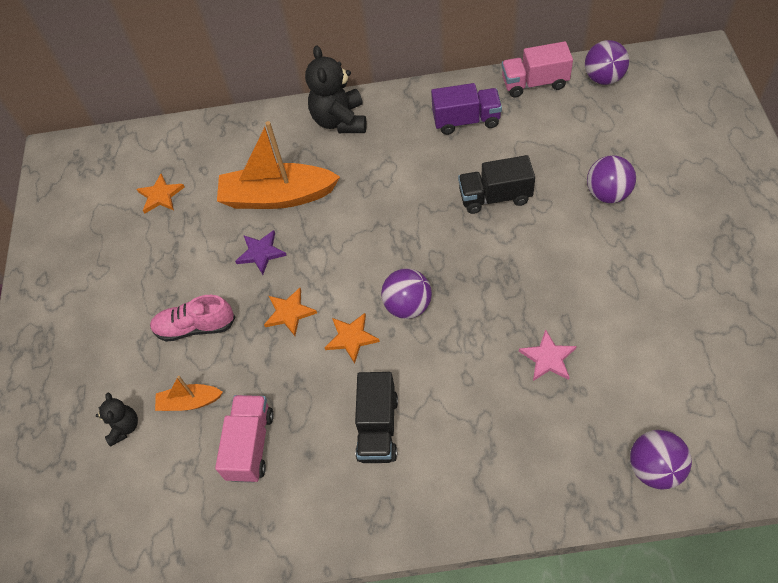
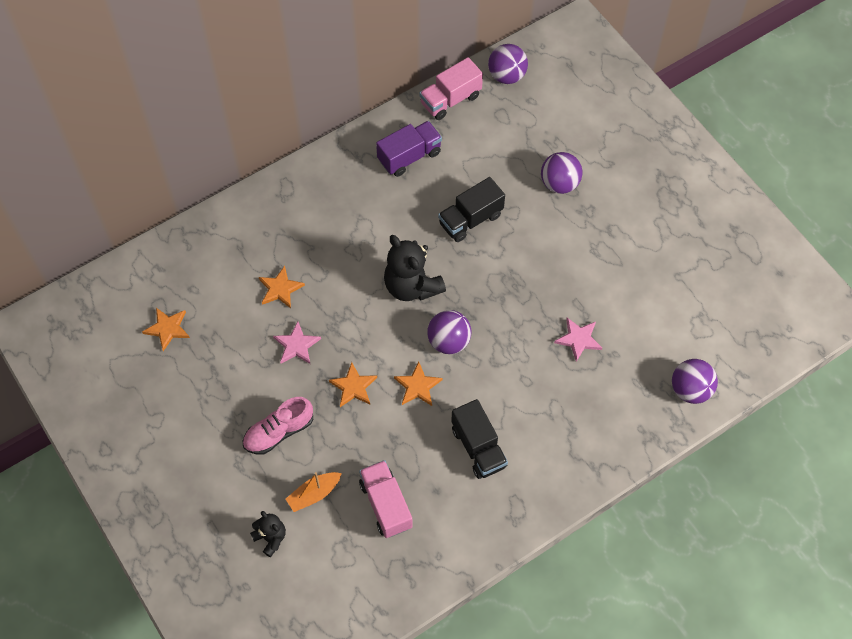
camera: 35 degrees left, 5 degrees up
orange boat [217,121,340,209] -> orange star [259,266,305,308]
purple star [235,230,287,275] -> pink star [273,322,321,364]
black teddy bear [305,46,367,133] -> black teddy bear moved to [384,235,446,301]

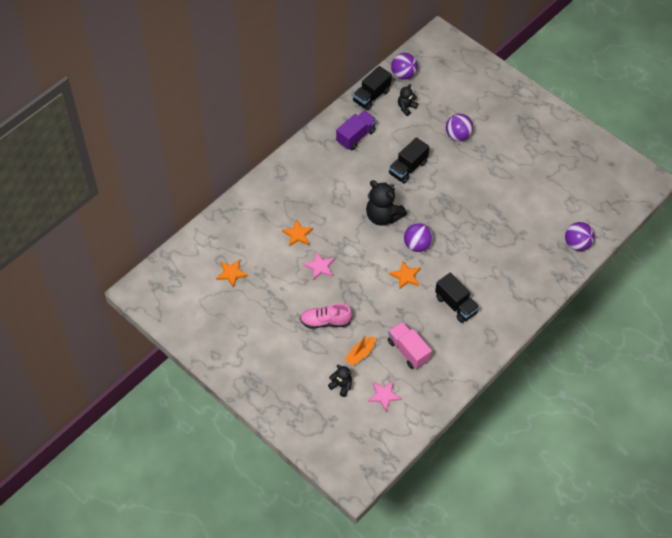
camera: 15 degrees left, 5 degrees down
pink shoe [243,397,313,454] -> pink shoe turned 45 degrees clockwise [300,303,353,329]
orange star [329,362,377,407] -> none
pink truck [419,57,483,120] -> black truck [353,66,392,110]
pink star [554,318,602,362] -> pink star moved to [368,381,402,411]
none -> black teddy bear [398,84,418,116]

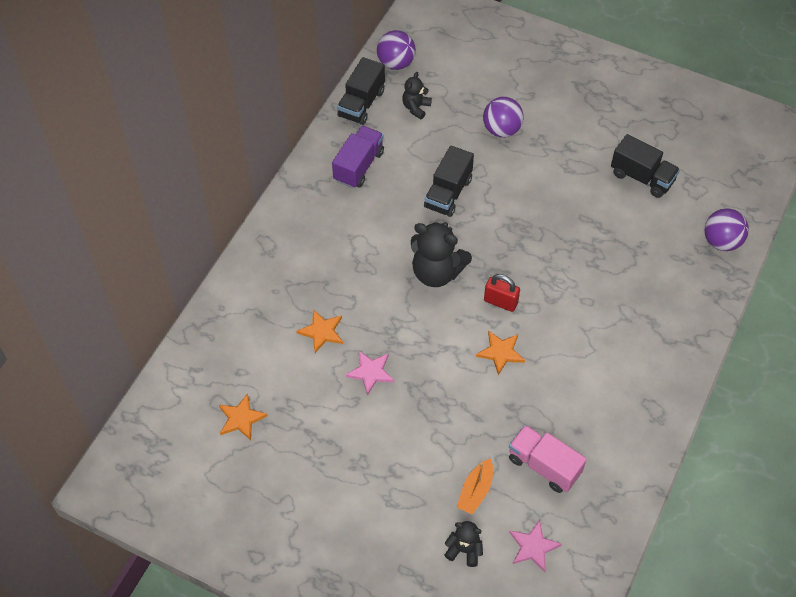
camera: 15 degrees left, 0 degrees up
pink shoe [300,303,353,329] -> none
purple ball [404,223,433,252] -> red padlock [484,274,520,312]
black truck [435,272,480,323] -> black truck moved to [611,134,680,198]

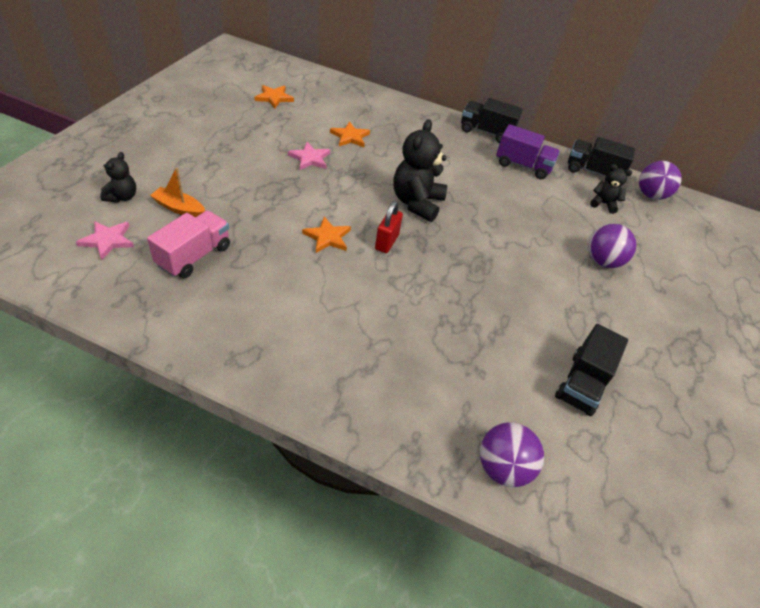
camera: 80 degrees right, 10 degrees down
black truck [424,145,474,217] -> black truck moved to [461,98,523,143]

